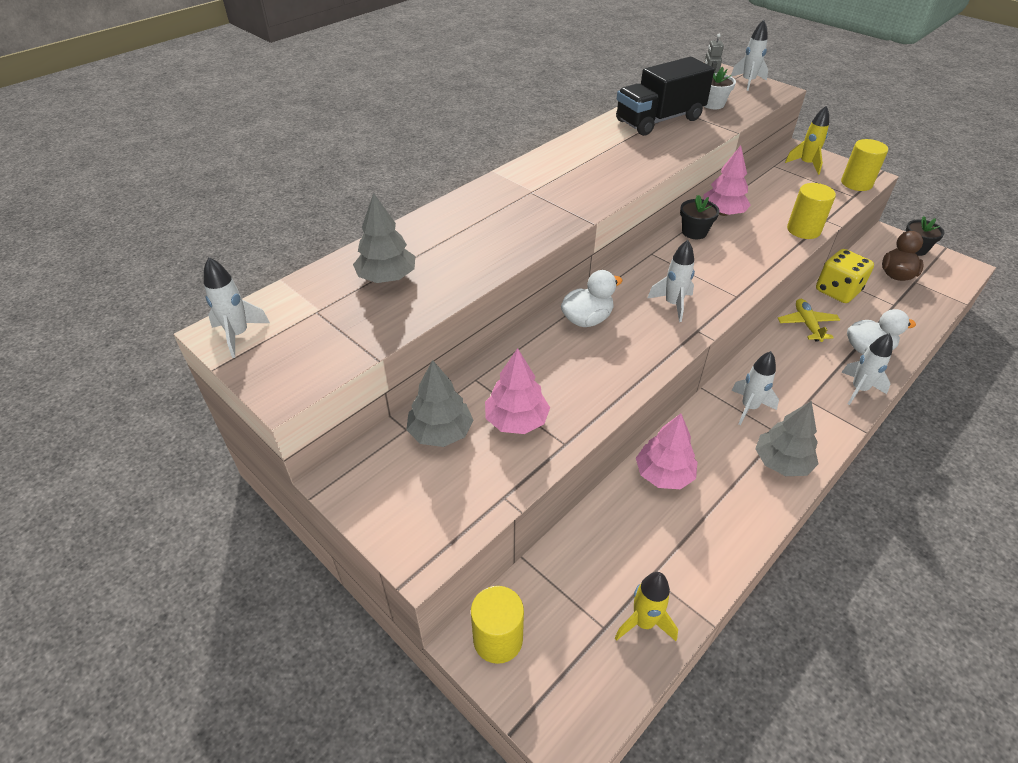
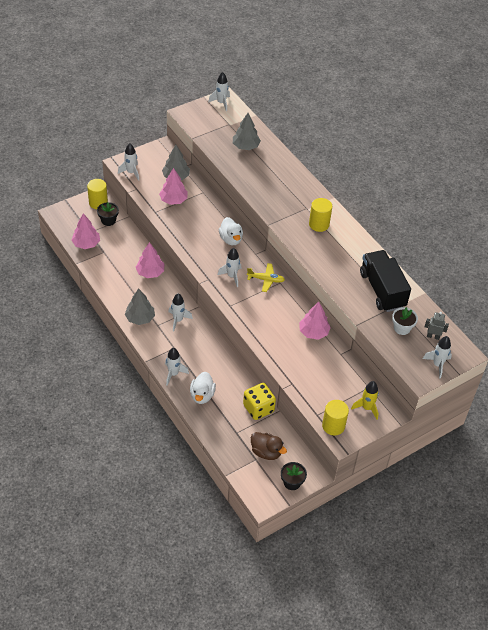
camera: 100 degrees right, 5 degrees up
yellow rocket [615,572,678,641] -> pink tree [72,213,100,249]
black flower pot [680,195,719,239] -> black flower pot moved to [97,202,119,226]
yellow plane [778,299,840,342] -> yellow plane moved to [247,263,285,292]
yellow cylinder [787,183,836,239] -> yellow cylinder moved to [309,198,332,232]
none -> white rocket [118,143,139,181]

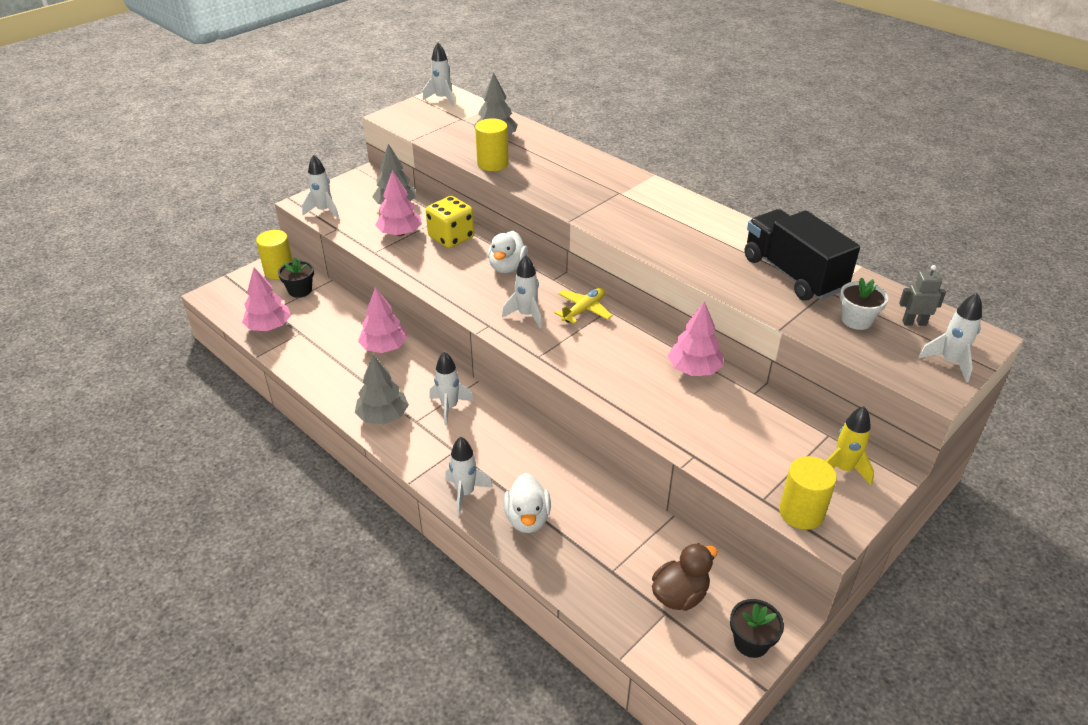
camera: 10 degrees left, 10 degrees down
white duck [219,217,243,245] -> white duck turned 45 degrees clockwise [488,231,528,273]
yellow dice [243,383,276,420] -> yellow dice moved to [426,196,474,248]
yellow plane [247,263,285,292] -> yellow plane turned 45 degrees counterclockwise [554,288,613,324]
brown duck [251,432,287,460] -> brown duck turned 60 degrees counterclockwise [652,543,718,611]
yellow cylinder [309,198,332,232] -> yellow cylinder moved to [475,118,509,171]

